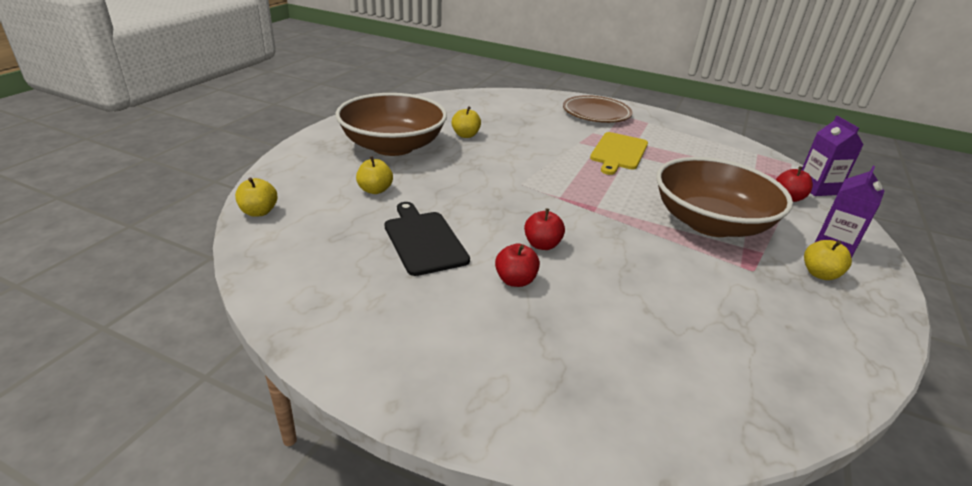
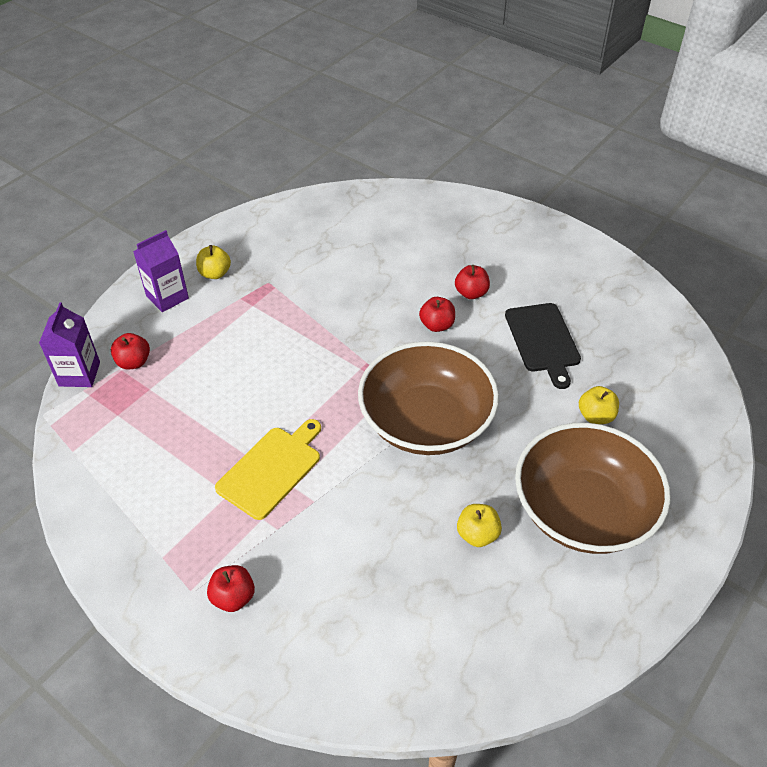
camera: 165 degrees left, 15 degrees up
yellow apple [235,178,277,217] -> none
brown plate [563,95,633,123] -> red apple [207,565,255,612]
brown bowl [656,157,793,237] -> brown bowl moved to [358,341,499,455]

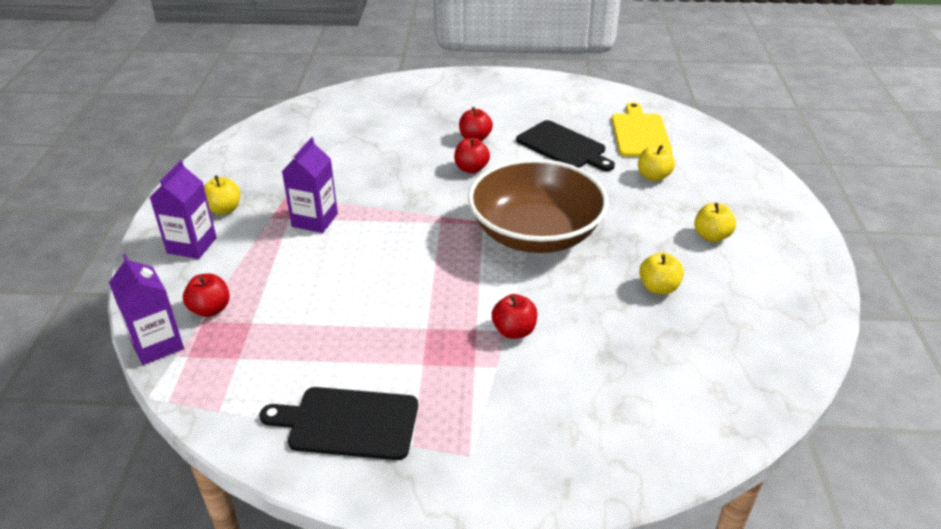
camera: 35 degrees left, 10 degrees down
red apple [207,565,255,612] -> red apple moved to [492,294,537,339]
yellow cutting board [215,419,321,520] -> yellow cutting board moved to [612,102,673,157]
brown bowl [515,423,671,554] -> yellow apple [694,203,736,242]
none -> black cutting board [259,387,418,460]
none -> purple carton [282,137,338,233]

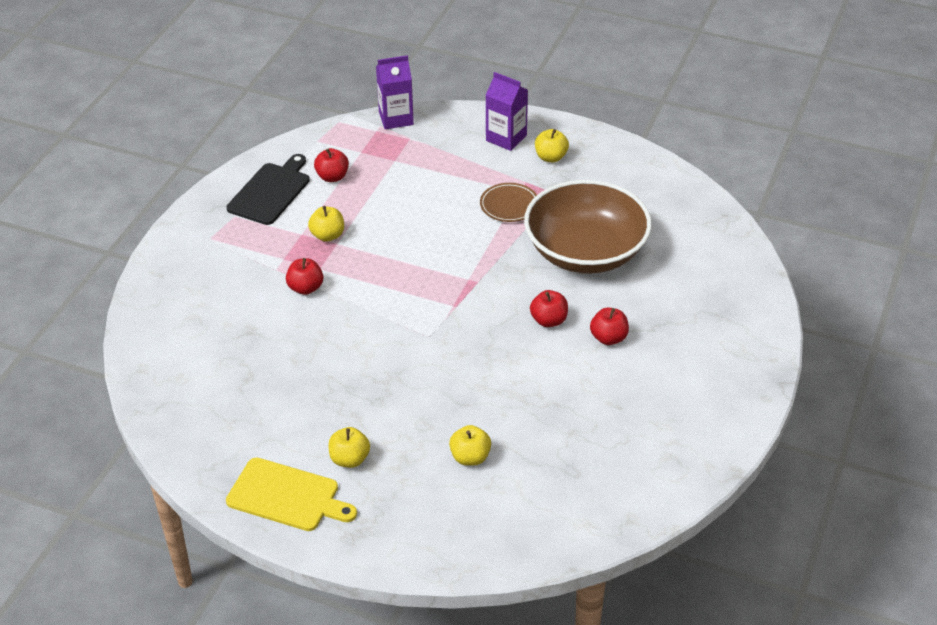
camera: 110 degrees right, 5 degrees up
red apple [183,274,230,317] -> red apple moved to [314,148,349,182]
purple carton [282,137,338,233] -> brown plate [480,183,537,222]
brown bowl [468,159,608,253] -> brown bowl moved to [524,180,652,273]
black cutting board [516,120,615,171] -> none
yellow cutting board [612,102,673,157] -> yellow cutting board moved to [226,457,357,531]
yellow apple [639,252,684,294] -> yellow apple moved to [308,206,344,242]

